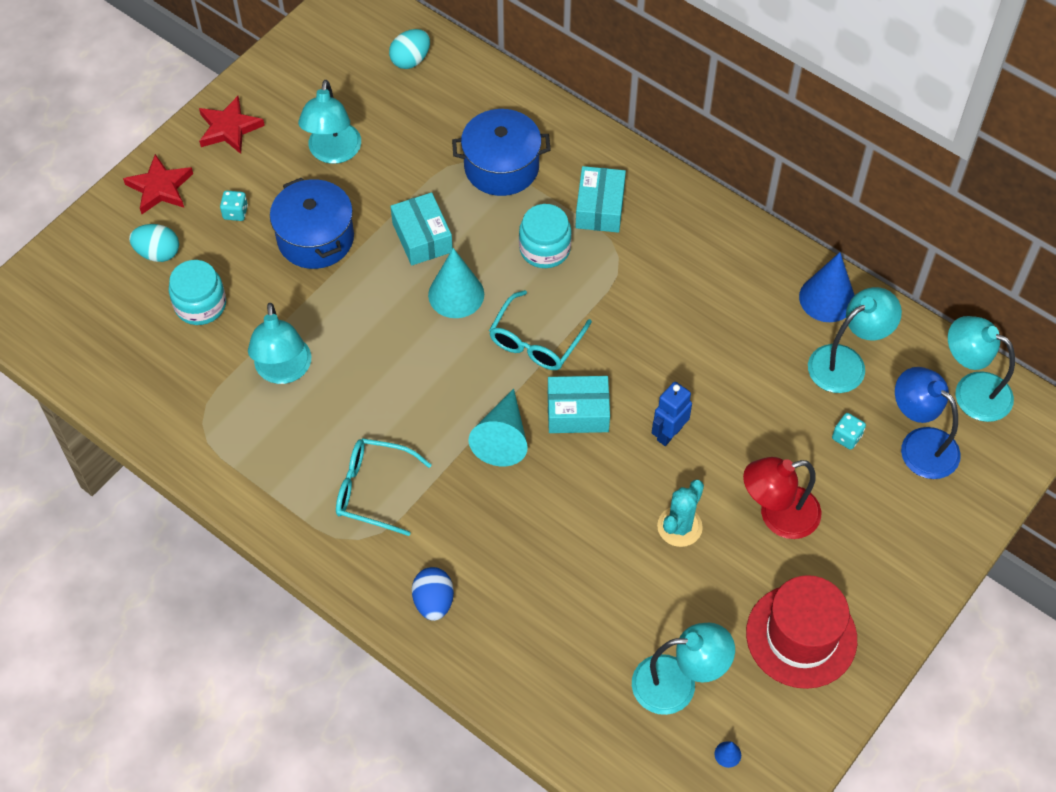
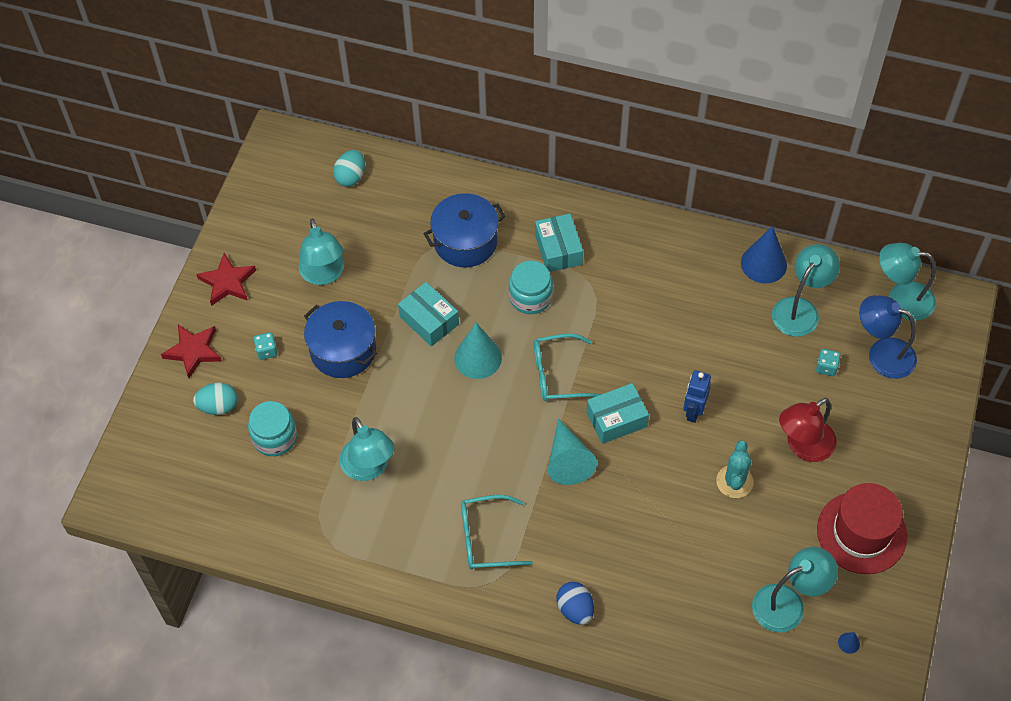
camera: 20 degrees left, 0 degrees up
turquoise glasses [489,290,592,370] -> turquoise glasses turned 75 degrees clockwise [534,334,601,401]

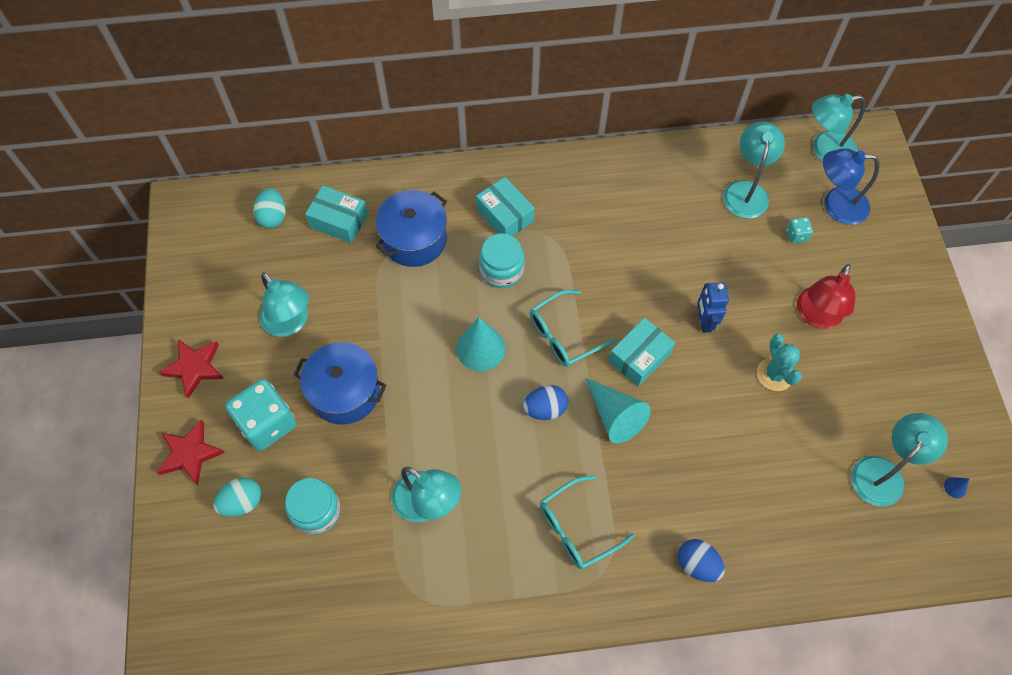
camera: 25 degrees left, 5 degrees up
turquoise dice [254,332,278,360] -> turquoise dice [225,379,296,451], size x2.26
turquoise box [398,282,459,347] -> turquoise box moved to [305,185,368,243]
blue cone [741,226,787,283] -> none
red hat [817,483,907,574] -> none
none -> blue egg [523,385,568,420]

